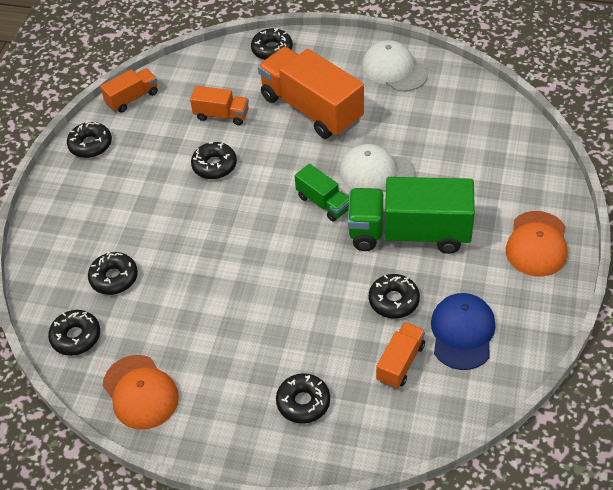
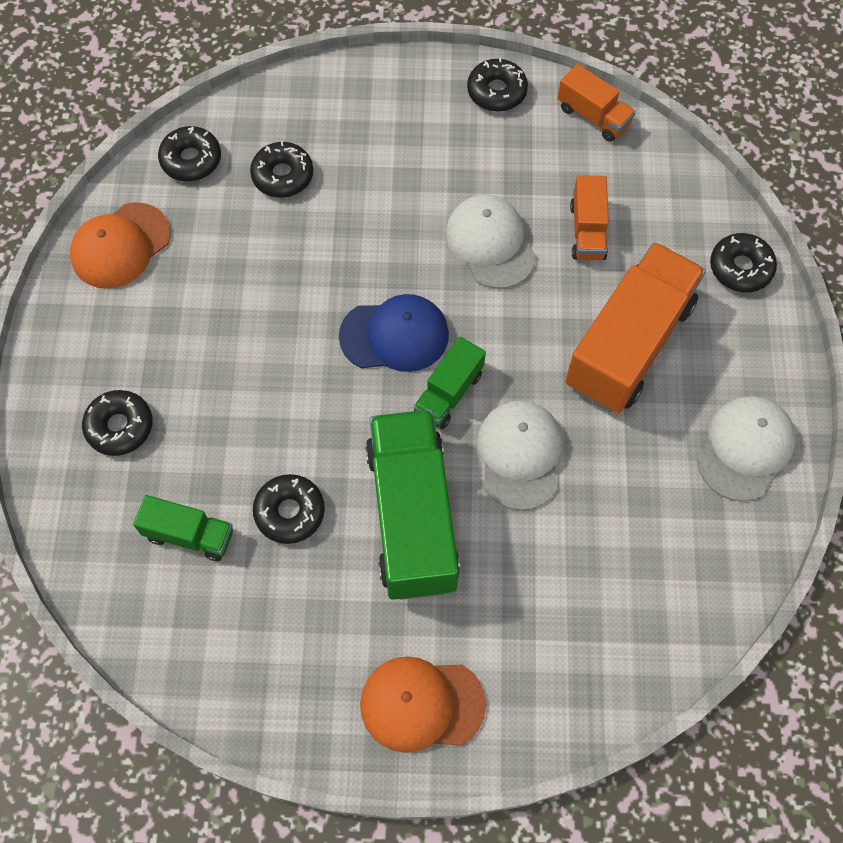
camera: 75 degrees right, 15 degrees up
black donut [191,142,237,179] -> white cap [446,195,536,289]
orange truck [376,322,425,389] -> green truck [133,495,233,561]
blue cap [431,293,495,370] -> blue cap moved to [339,294,449,372]

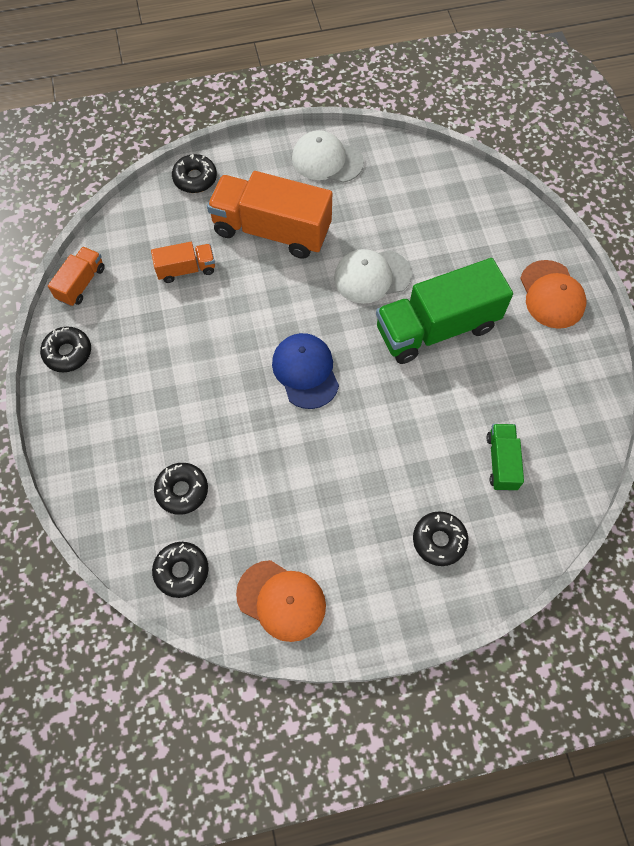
camera: 105 degrees left, 0 degrees up
black donut [253,474,325,544] -> none
green truck [414,337,486,429] -> none
white cap [446,195,536,289] -> none

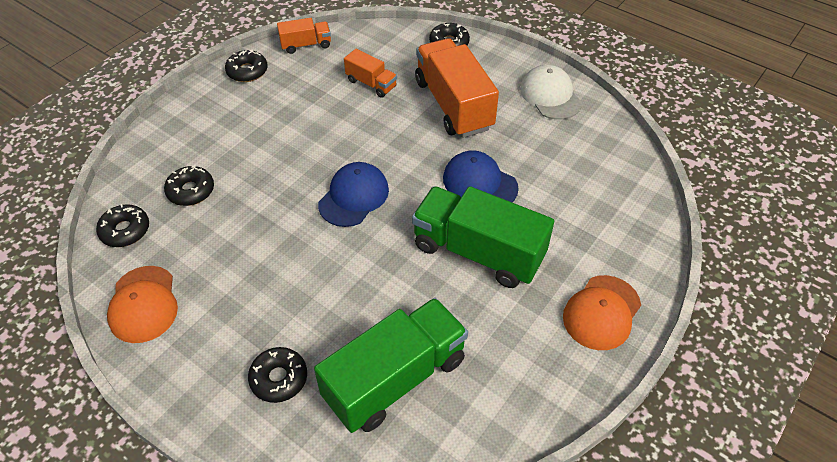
camera: 50 degrees right, 15 degrees down
white cap [334,249,412,304] -> blue cap [443,150,519,202]
green truck [487,424,524,491] -> green truck [314,298,468,433], size x2.01

